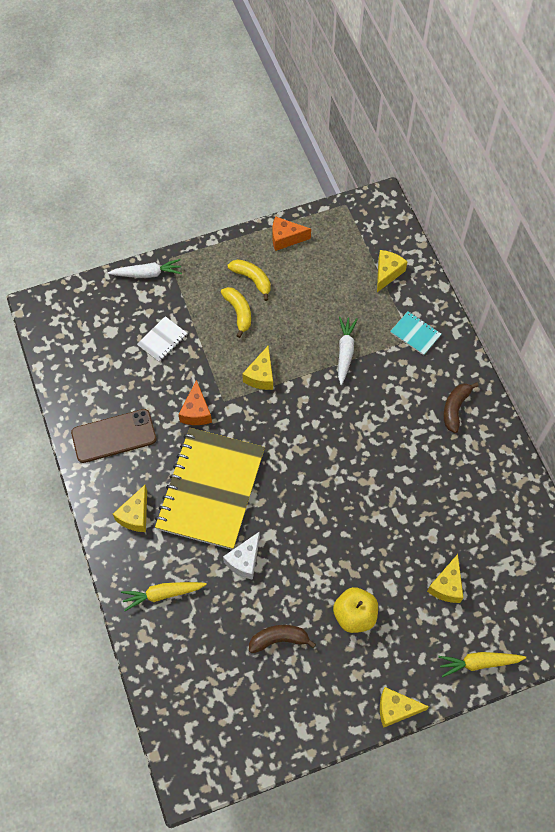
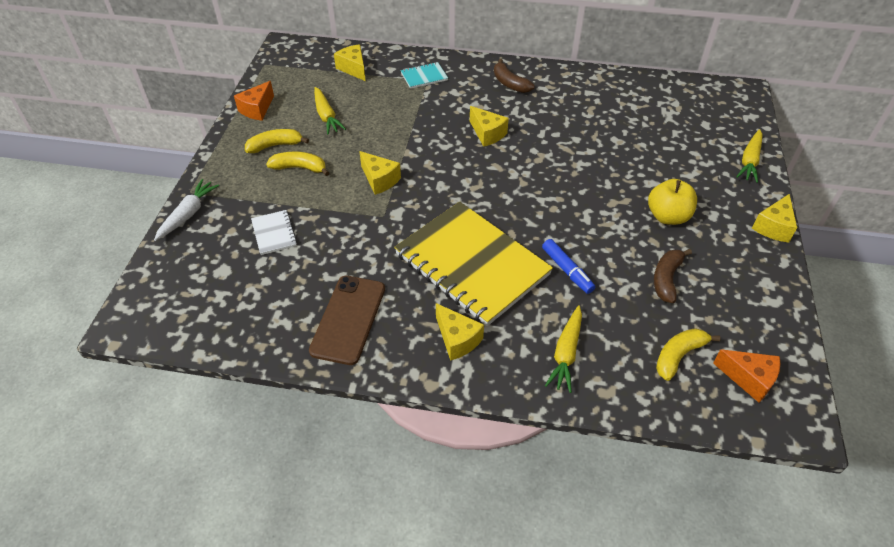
camera: 60 degrees left, 15 degrees down
orange cheese [178,380,212,425] -> orange cheese moved to [713,349,780,403]
white cheese [223,531,260,580] -> blue marker [542,239,595,294]
white carrot [338,317,358,385] -> none
yellow cheese [427,554,463,603] -> yellow cheese moved to [470,106,509,147]
none -> yellow carrot [314,87,346,134]
none -> yellow banana [656,328,721,381]

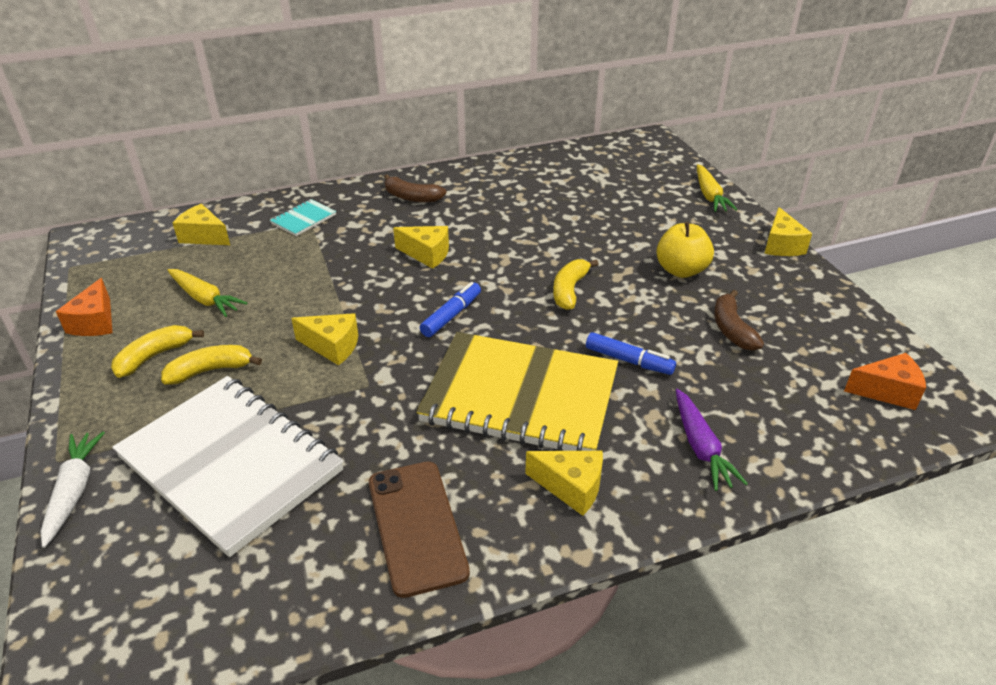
camera: 30 degrees left, 10 degrees down
white notebook [251,210,297,255] -> white notebook [112,376,344,557], size x2.48
yellow carrot [545,305,582,393] -> purple carrot [676,389,748,491]
yellow banana [656,328,721,381] -> yellow banana moved to [553,259,599,310]
none -> blue marker [420,282,481,337]

